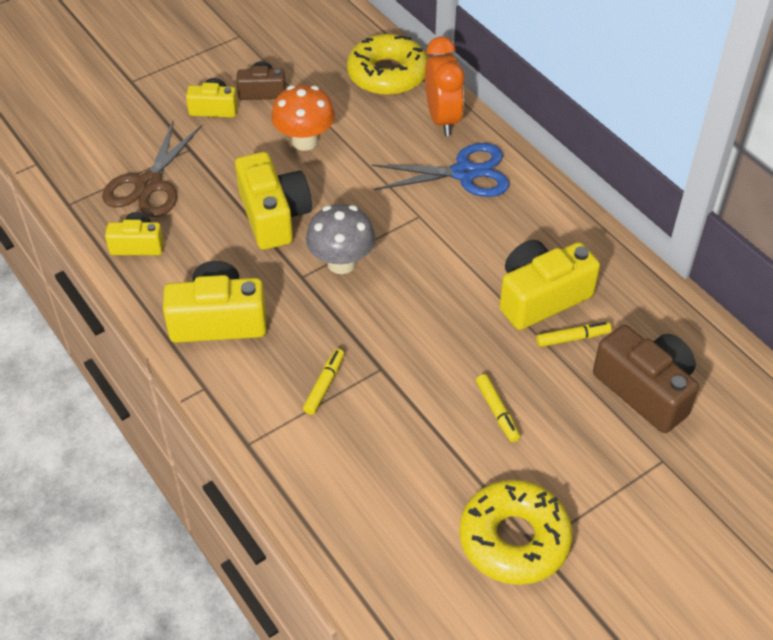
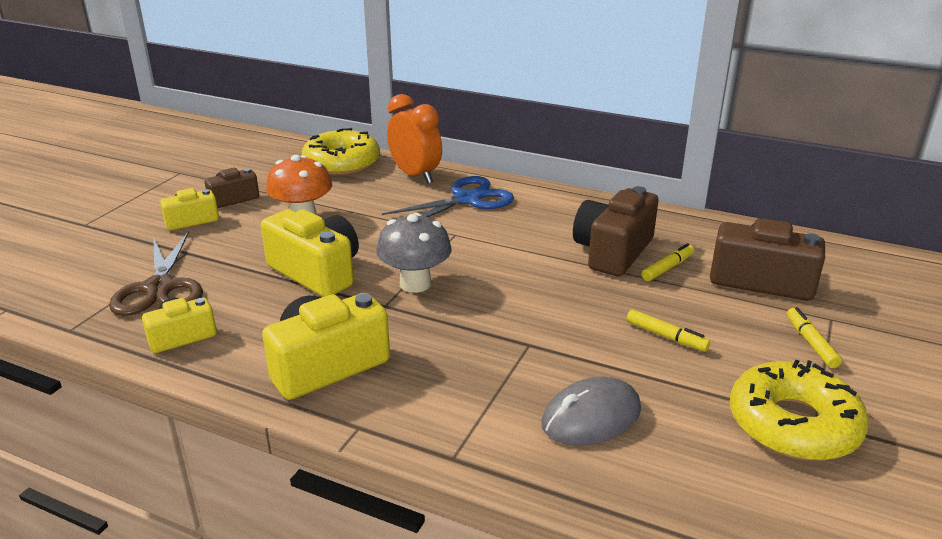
camera: 30 degrees left, 20 degrees down
yellow marker [303,349,344,415] -> yellow marker moved to [787,307,842,368]
yellow camera [500,240,600,330] -> brown camera [573,186,659,276]
none -> grey mouse [541,376,641,445]

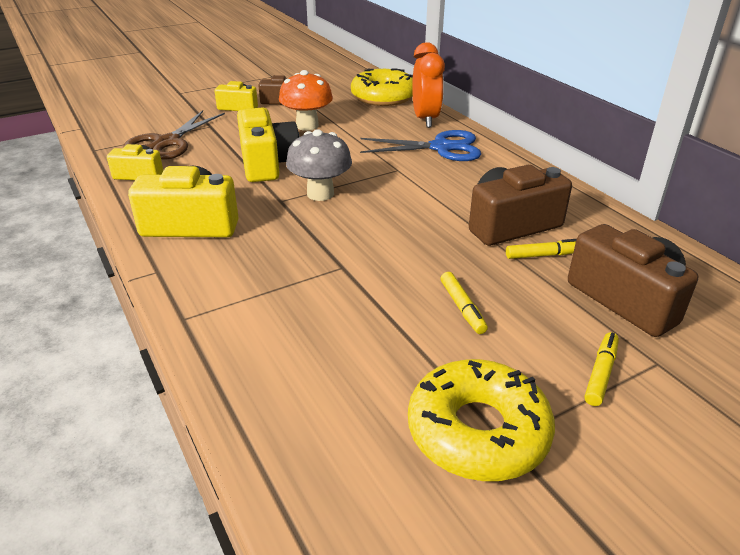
camera: 35 degrees right, 5 degrees up
grey mouse [541,376,641,445] -> none

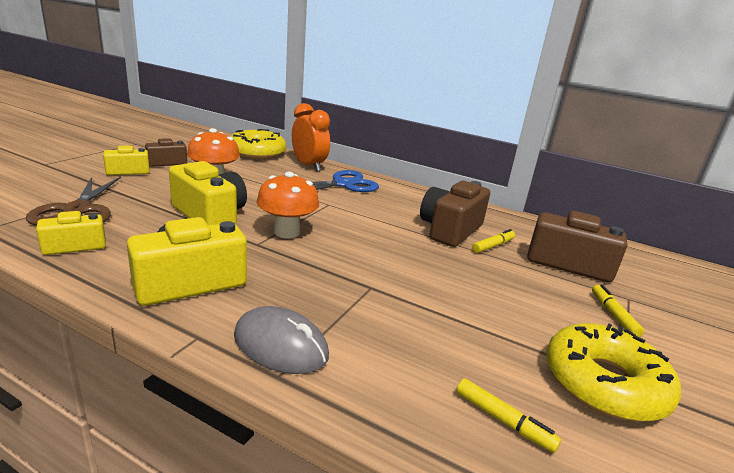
camera: 35 degrees left, 10 degrees down
grey mushroom [286,129,352,201] -> orange mushroom [257,171,319,238]
yellow marker [441,272,488,334] -> yellow marker moved to [456,378,561,453]
none -> grey mouse [234,306,329,374]

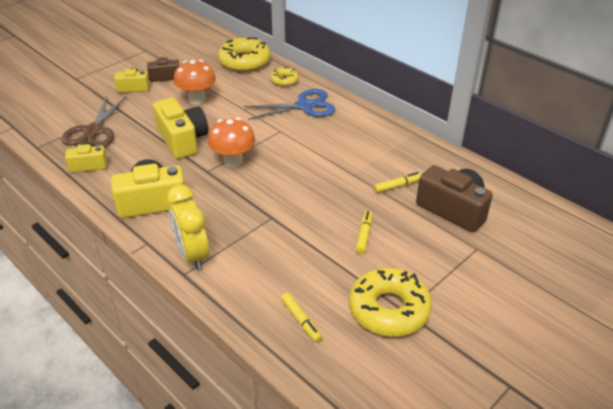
camera: 20 degrees right, 15 degrees up
grey mouse [234,306,329,374] -> yellow clock [167,185,209,271]
orange clock [292,103,330,172] -> yellow donut [271,67,299,86]
brown camera [420,180,490,247] -> none
yellow marker [592,284,644,337] -> yellow marker moved to [356,211,372,254]

